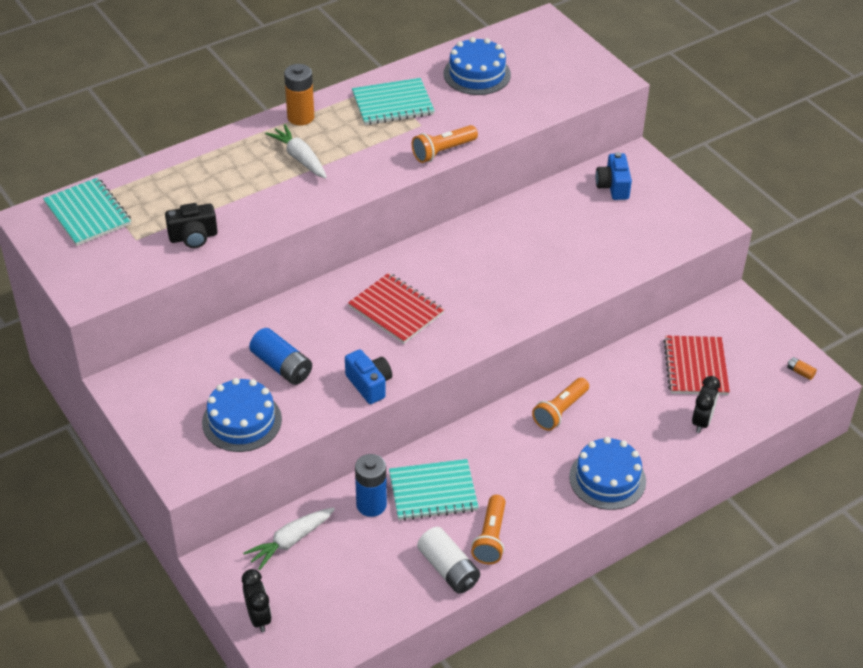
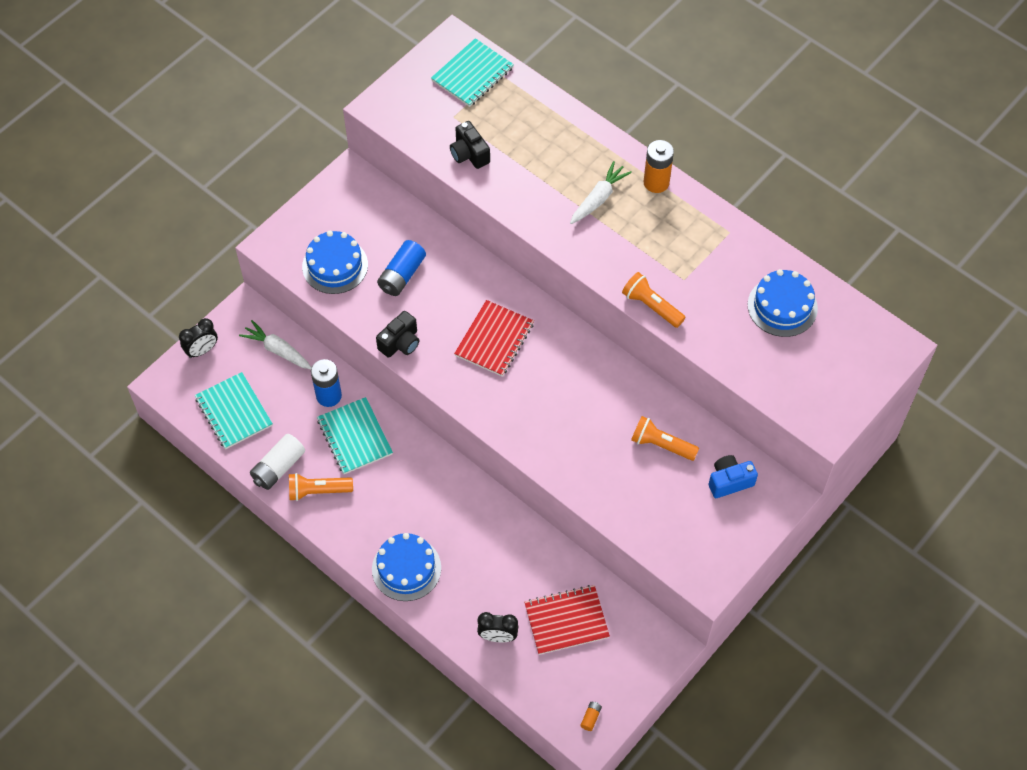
camera: 75 degrees right, 15 degrees up
blue camera [345,349,392,404] -> black camera [376,311,419,358]
turquoise notebook [352,78,435,125] -> turquoise notebook moved to [195,372,273,449]
orange flashlight [532,378,589,431] -> orange flashlight moved to [631,416,699,461]

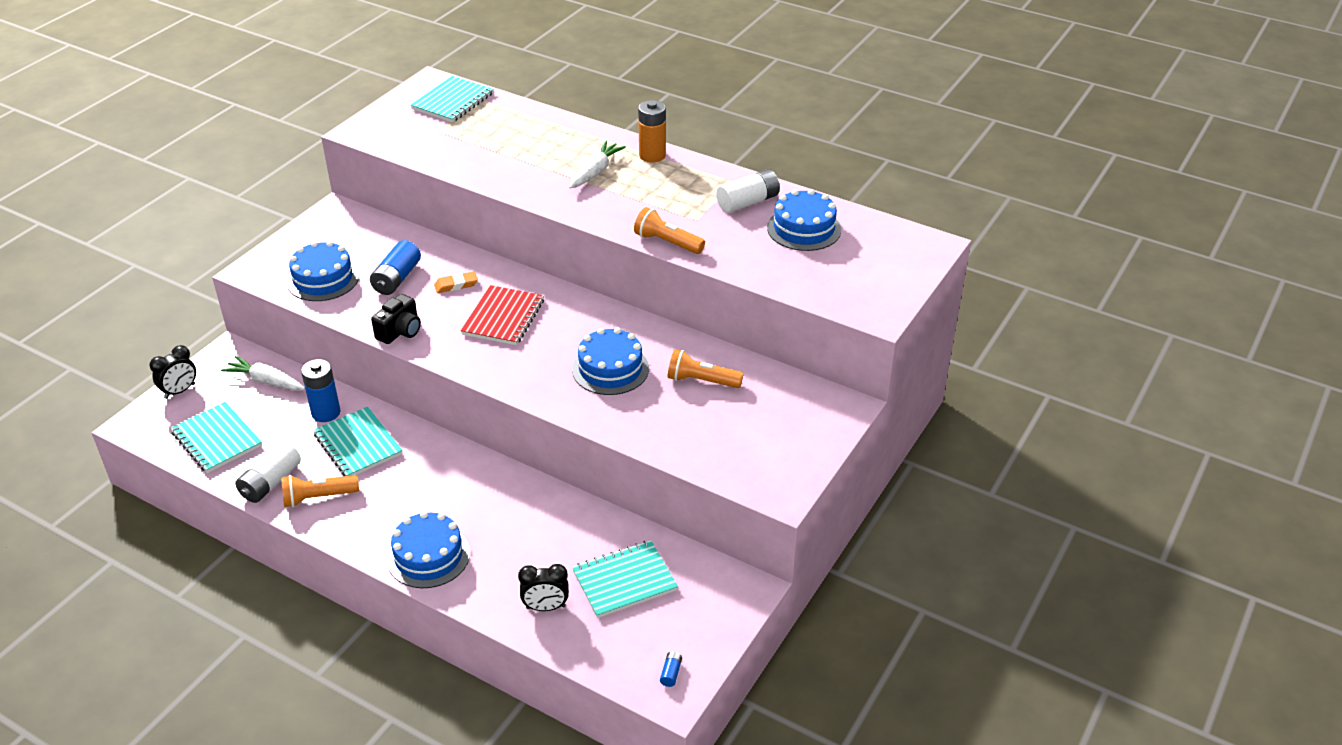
camera: 10 degrees left, 20 degrees down
black camera [450,121,490,169] -> none
red notebook [524,585,610,655] -> turquoise notebook [572,540,678,618]
orange battery [580,702,602,731] -> blue battery [660,651,682,687]
blue camera [709,455,758,498] -> none
none -> orange eraser [434,271,478,293]
none -> blue cake [572,328,649,395]
none -> white battery [716,169,780,213]

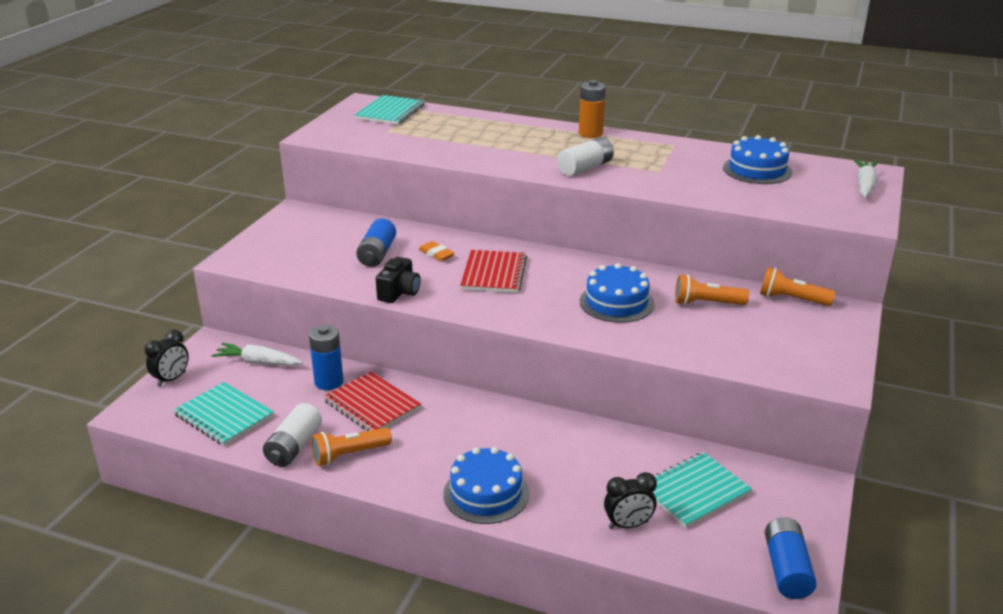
camera: 10 degrees left, 10 degrees down
blue cake [287,241,359,301] -> none
turquoise notebook [313,407,403,476] -> red notebook [323,372,421,431]
orange eraser [434,271,478,293] -> orange eraser turned 75 degrees clockwise [419,241,455,261]
white carrot [569,141,626,189] -> white carrot moved to [854,159,878,198]
orange flashlight [634,207,705,254] -> orange flashlight moved to [760,267,836,306]
blue battery [660,651,682,687] -> blue battery [765,517,817,599], size x2.21
white battery [716,169,780,213] -> white battery moved to [557,137,614,176]

